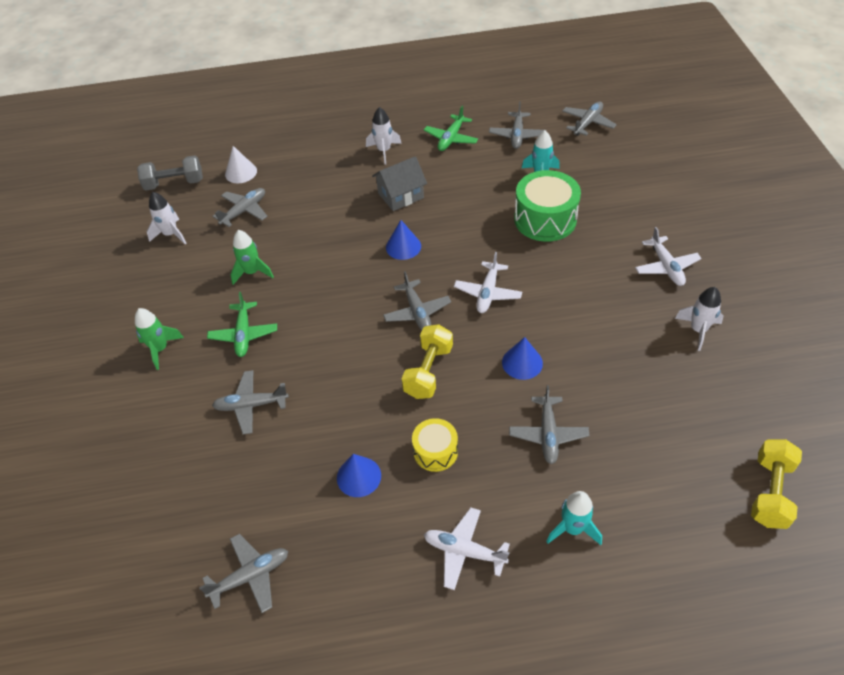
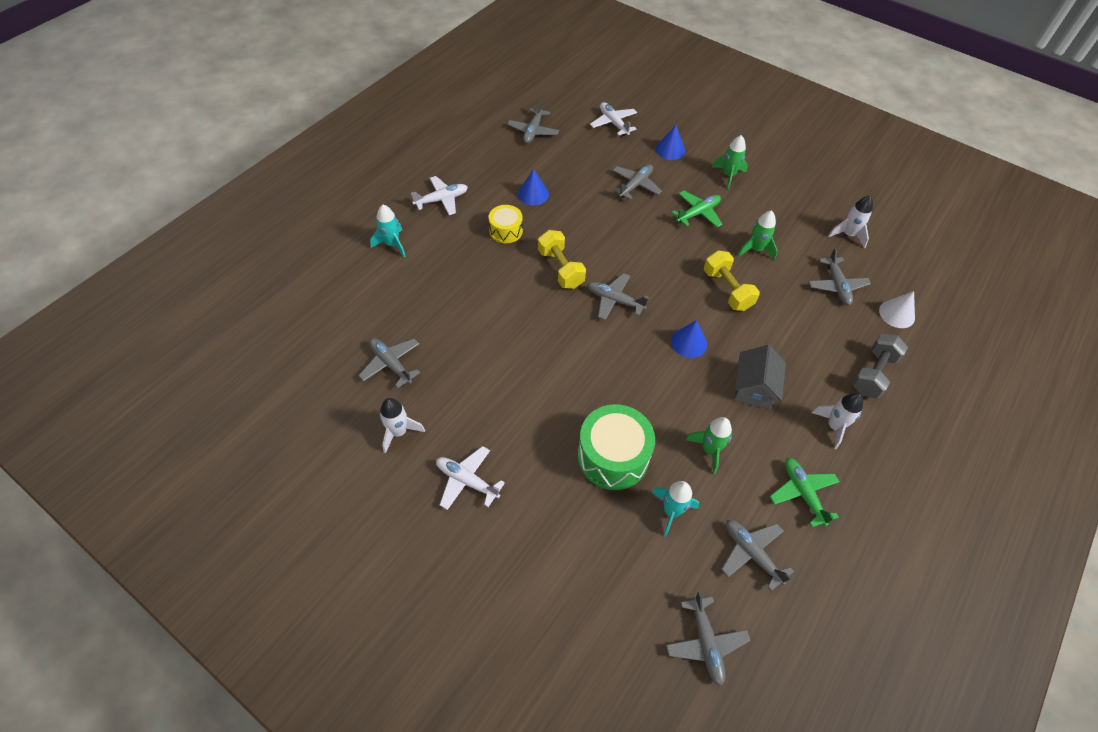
camera: 130 degrees right, 5 degrees up
grey dumbbell [137,155,203,190] -> grey dumbbell moved to [852,334,908,398]
green plane [207,292,277,357] -> green plane turned 105 degrees clockwise [671,191,722,227]
white plane [454,252,522,313] -> white plane moved to [590,102,637,136]
blue cone [502,337,543,380] -> blue cone moved to [656,125,685,160]
grey plane [509,385,590,464] -> grey plane moved to [358,338,420,388]
yellow dumbbell [751,439,802,529] -> yellow dumbbell moved to [704,250,760,311]
none -> green rocket [686,417,732,474]

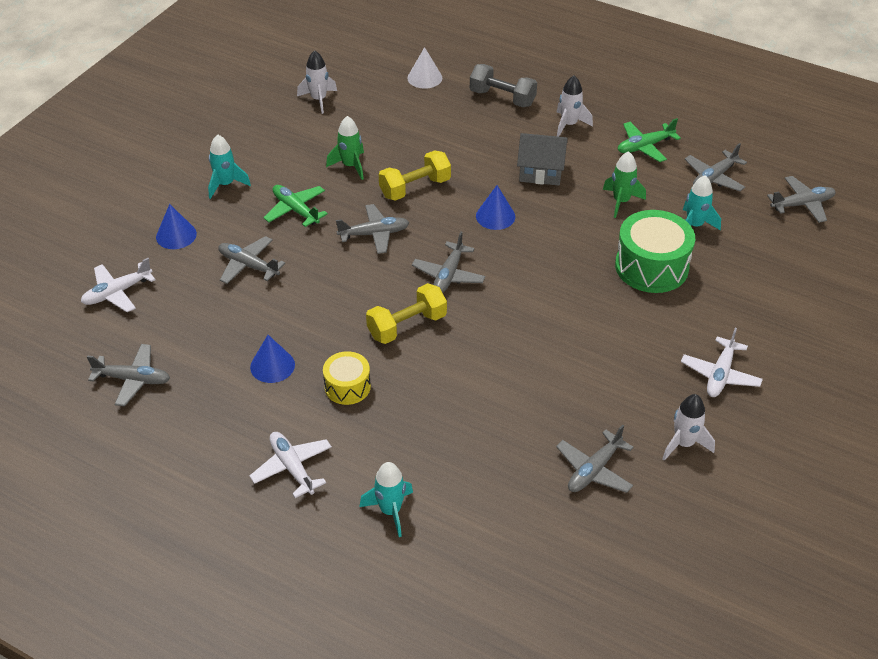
camera: 95 degrees left, 10 degrees down
green rocket [712,135,748,189] -> turquoise rocket [208,134,251,199]
grey plane [809,248,871,305] -> grey plane moved to [336,204,409,254]

